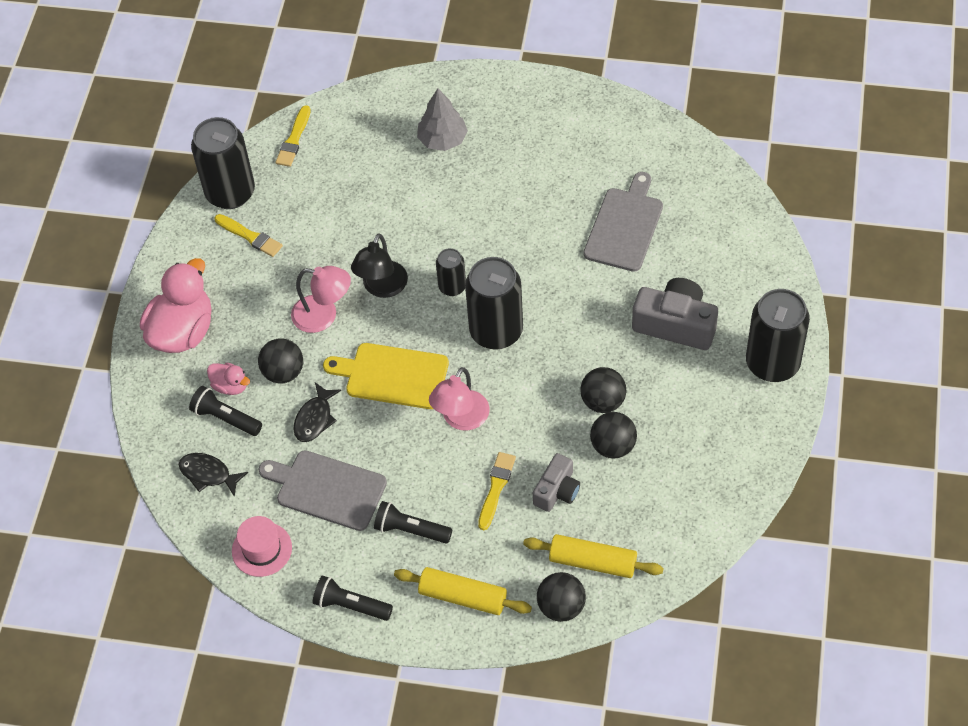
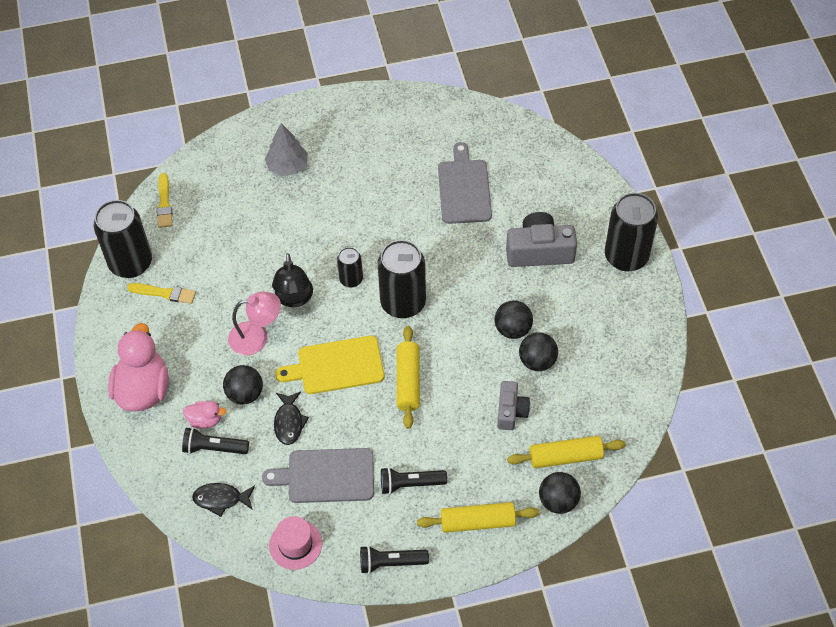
camera: 25 degrees left, 0 degrees up
pink lamp [429,367,490,430] -> yellow rolling pin [397,326,420,429]
yellow brush [478,452,516,530] -> none

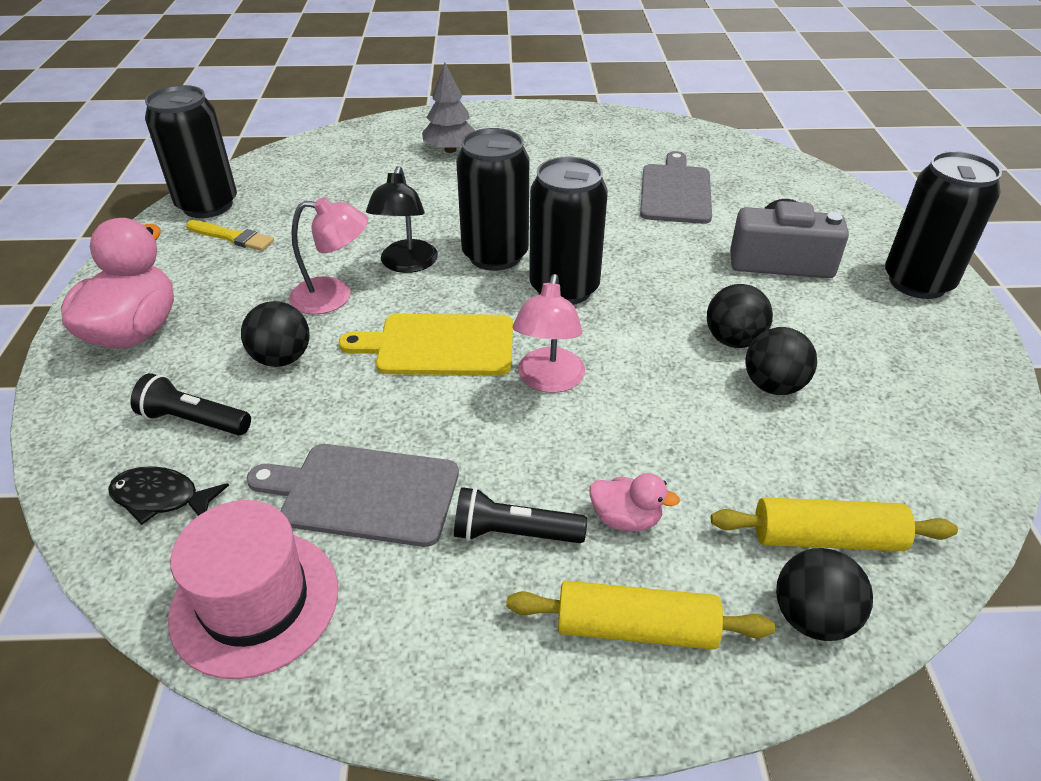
camera: 10 degrees right, 15 degrees down
yellow brush [157,173,172,228] -> none
pink duck [183,401,226,429] -> pink duck moved to [589,473,680,531]
pink hat [269,516,322,570] -> pink hat [168,500,338,679], size x1.50
black fish [274,392,309,445] -> none
black can [337,247,363,288] -> black can [456,128,529,271], size x1.90
black flashlight [360,545,429,574] -> none
yellow rolling pin [397,326,420,429] -> pink lamp [513,274,585,393]
grey camera [497,381,530,430] -> none

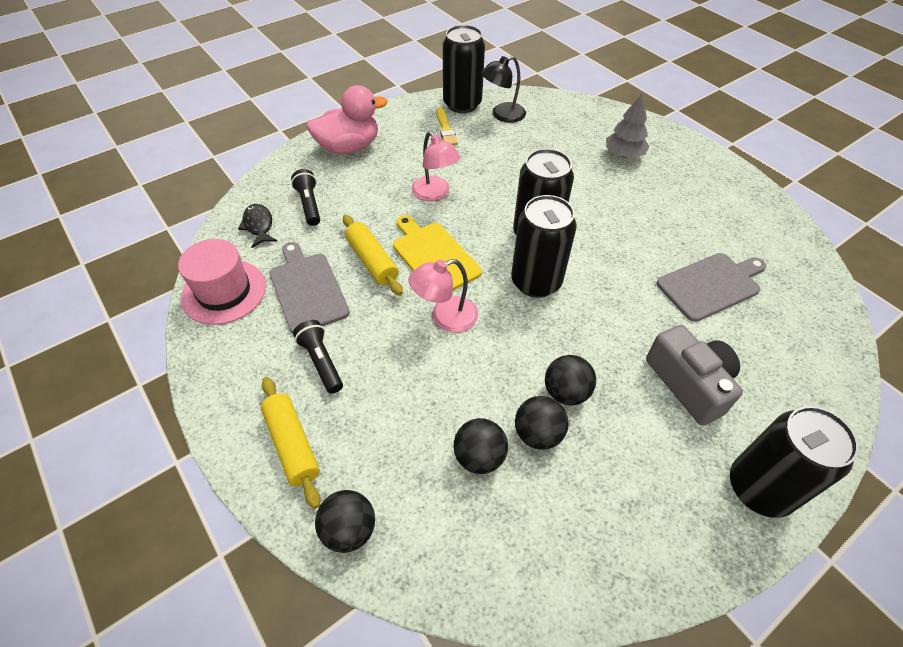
camera: 55 degrees right, 10 degrees up
black ball [241,301,310,367] -> black ball moved to [453,418,508,474]
black lamp [366,166,438,273] -> black lamp moved to [481,56,526,123]
pink duck [589,473,680,531] -> none
yellow rolling pin [711,497,958,551] -> yellow rolling pin moved to [343,215,403,296]

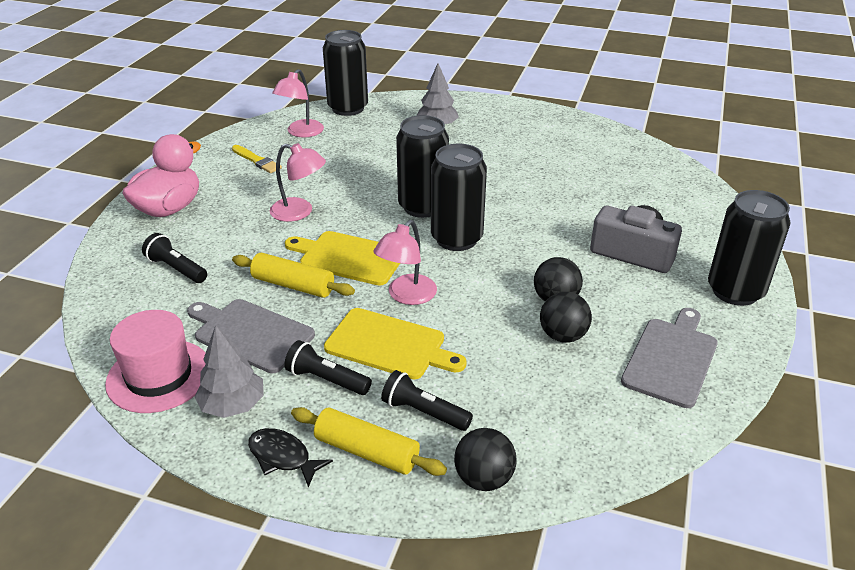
camera: 35 degrees left, 15 degrees down
black fish [238,204,277,248] -> black fish moved to [248,428,333,488]
black can [443,25,485,113] -> black can moved to [323,30,368,116]
black ball [453,418,508,474] -> none
black lamp [481,56,526,123] -> pink lamp [272,69,324,137]
grey cutting board [656,253,766,322] -> grey cutting board moved to [621,308,718,408]
none -> grey tree [194,325,264,418]
none -> yellow cutting board [324,308,467,379]
none -> black flashlight [381,370,473,431]

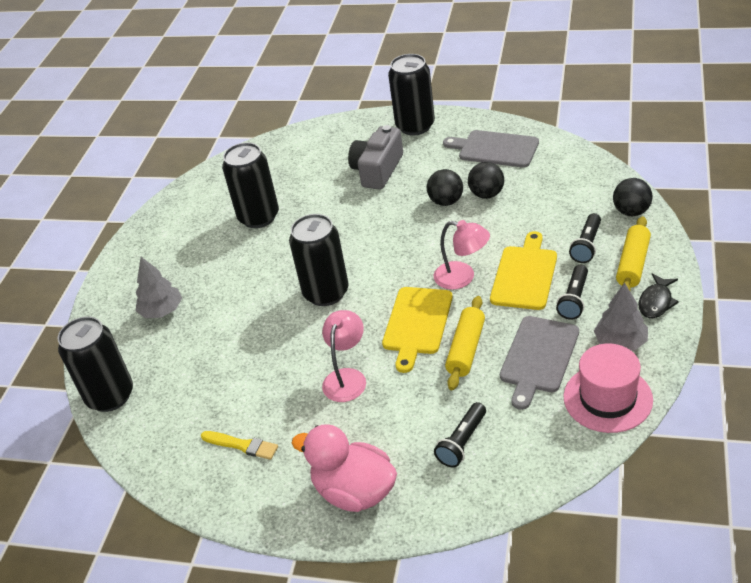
camera: 90 degrees left, 5 degrees up
yellow brush [232,145,282,173] -> yellow brush turned 75 degrees clockwise [201,431,278,460]
pink lamp [272,69,324,137] -> none
black can [431,144,487,251] -> black can moved to [222,143,279,228]

